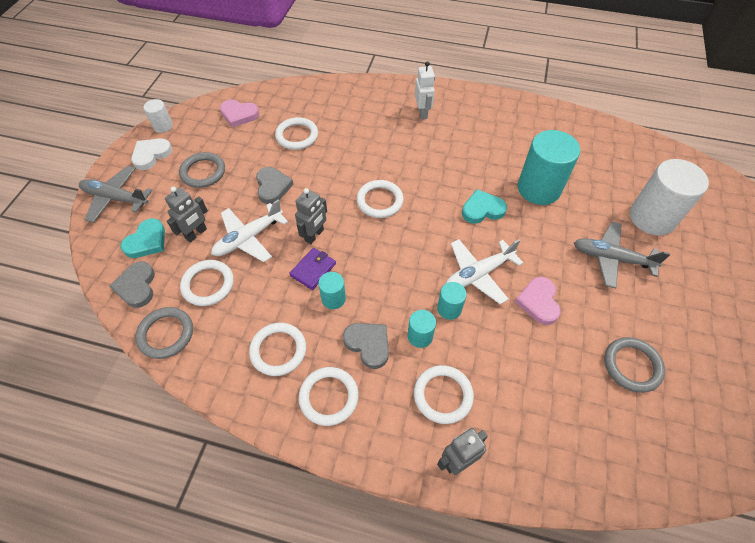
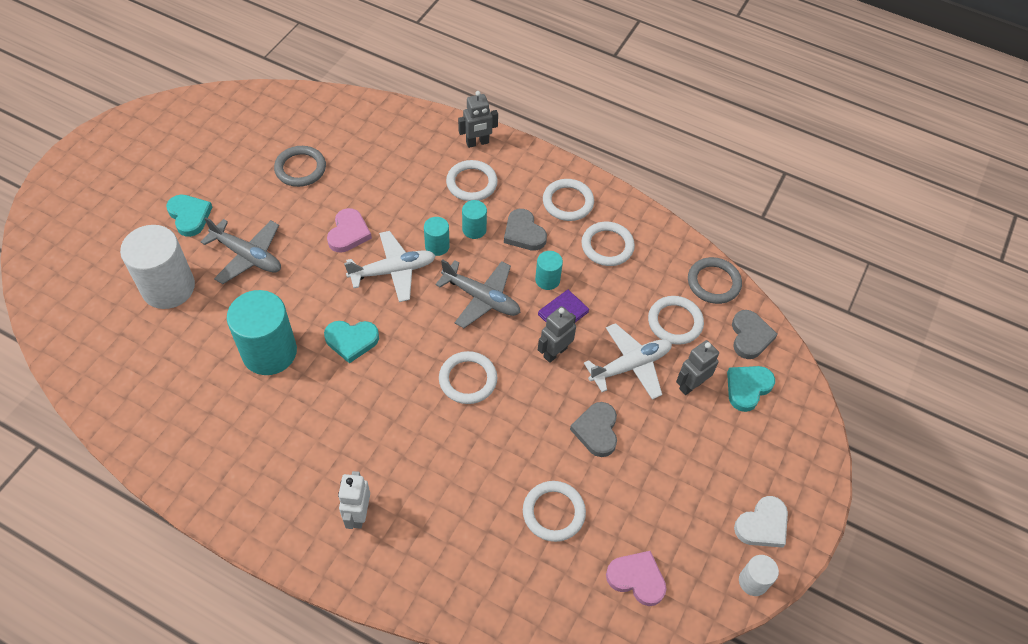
camera: 170 degrees left, 0 degrees up
grey plane [79,166,152,223] -> grey plane moved to [435,259,520,328]
grey ring [179,152,225,188] -> none
none -> turquoise heart [166,195,212,237]

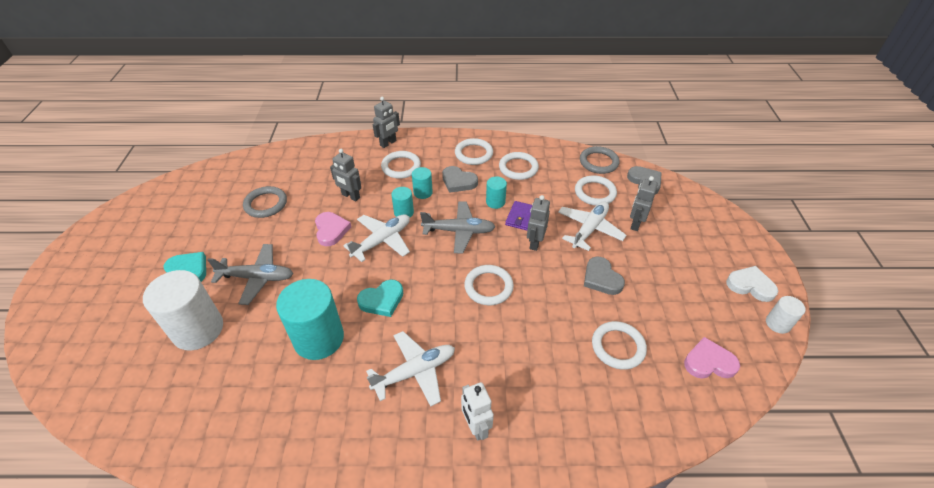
camera: 25 degrees left, 10 degrees down
turquoise heart [727,366,775,412] -> none
white heart [734,496,788,548] -> white heart turned 90 degrees counterclockwise [726,266,778,302]
none -> grey robot [330,149,361,201]
none -> white plane [366,331,455,406]

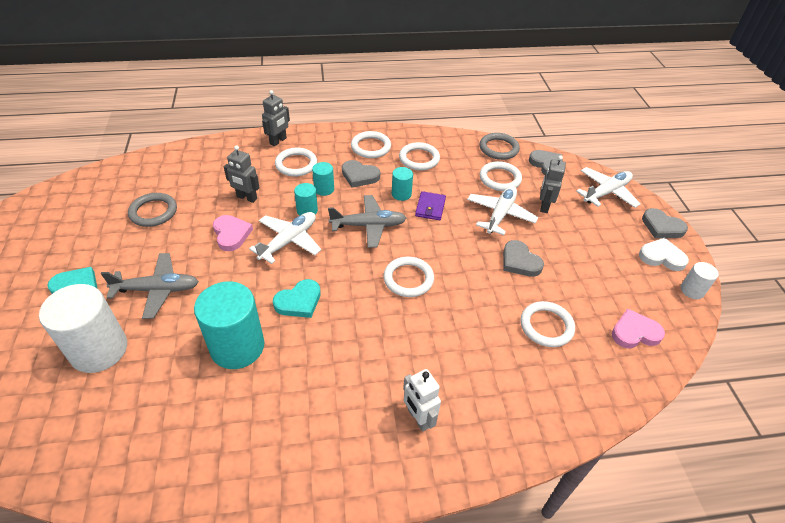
camera: 10 degrees left, 0 degrees up
white plane [366,331,455,406] -> white plane moved to [576,167,640,208]
grey robot [527,195,550,251] -> none
none -> grey heart [642,208,688,238]

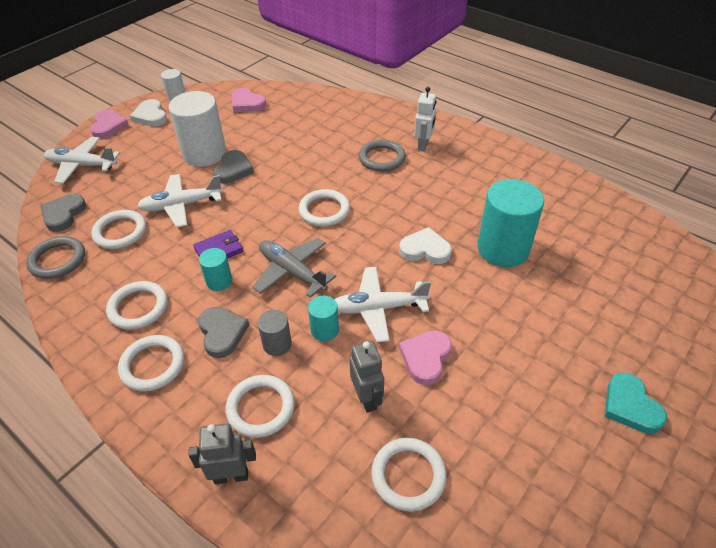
camera: 130 degrees left, 0 degrees up
white cylinder [39,284,127,373] -> white cylinder moved to [169,91,226,167]
grey plane [101,253,199,319] -> none
grey ring [128,193,177,227] -> grey ring moved to [359,140,406,171]
turquoise heart [273,279,321,318] -> white heart [399,227,452,264]
turquoise cylinder [312,162,334,196] -> grey cylinder [258,310,292,356]
white ring [521,301,575,347] -> white ring moved to [371,438,447,512]
grey robot [540,155,566,213] -> none
grey heart [642,208,688,238] -> pink heart [90,109,129,139]

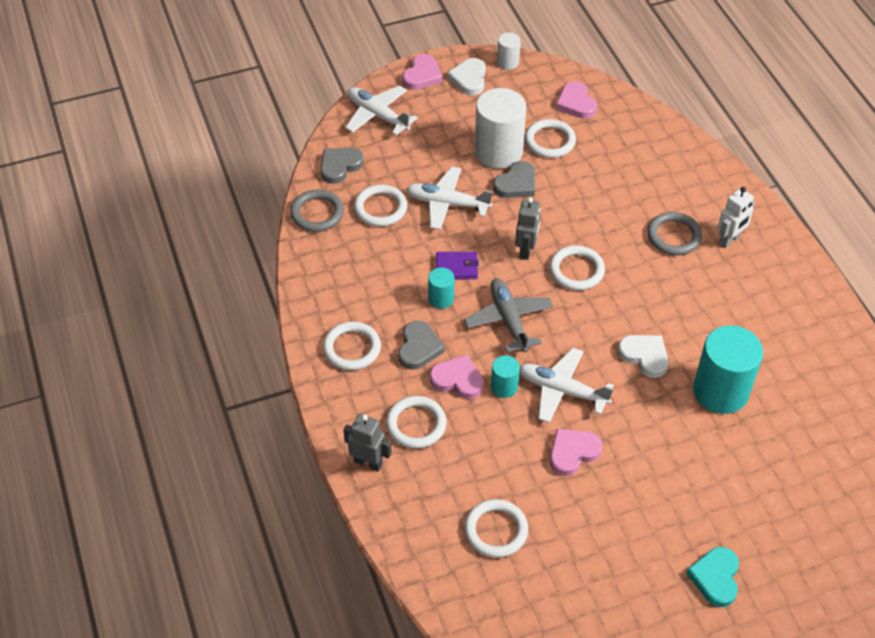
camera: 30 degrees right, 5 degrees up
white ring [106,281,168,330] -> white ring moved to [525,119,576,158]
grey cylinder [258,310,292,356] -> pink heart [430,355,484,399]
grey robot [350,341,384,413] -> grey robot moved to [515,197,540,260]

